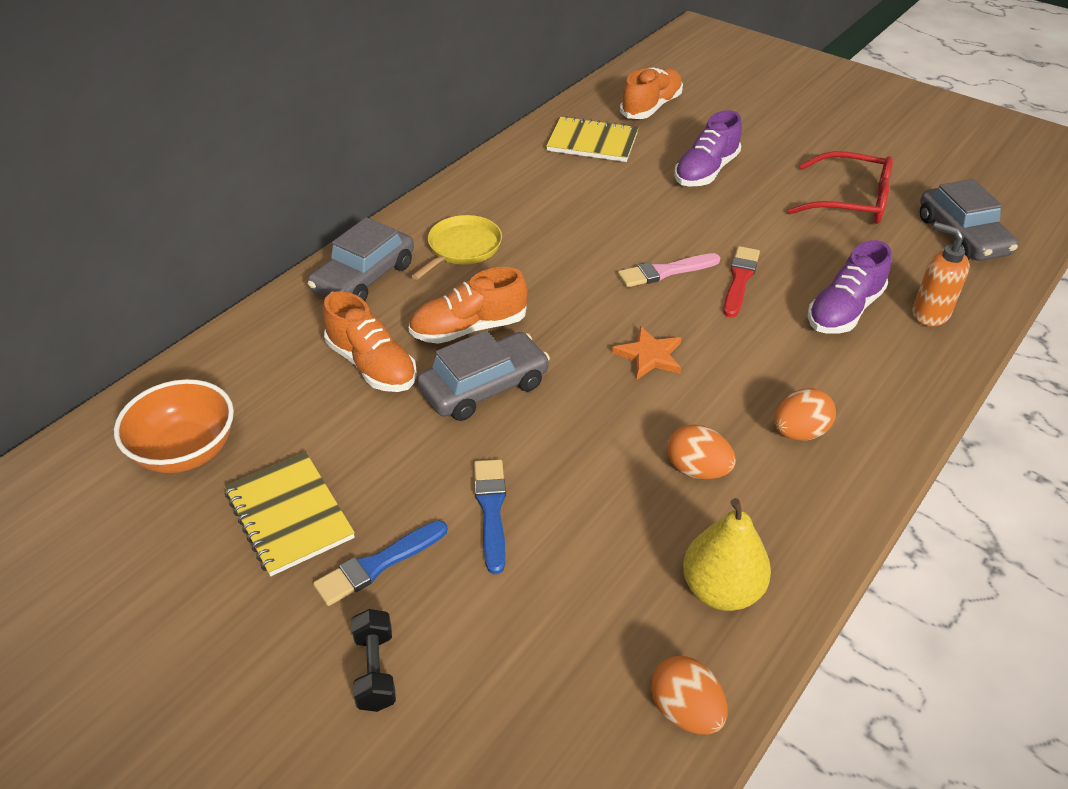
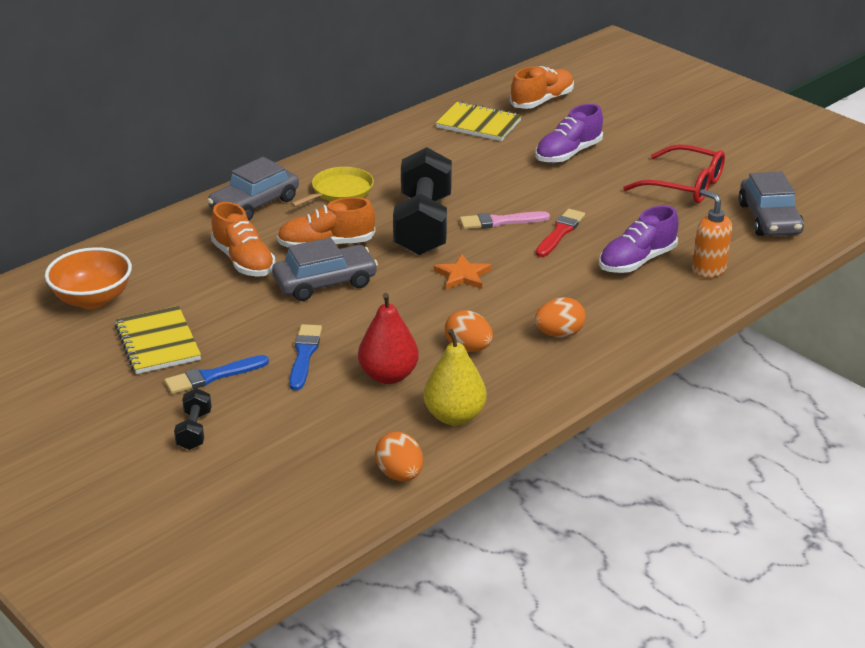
camera: 10 degrees right, 10 degrees down
none -> red pear [358,293,419,384]
none -> black dumbbell [393,147,452,255]

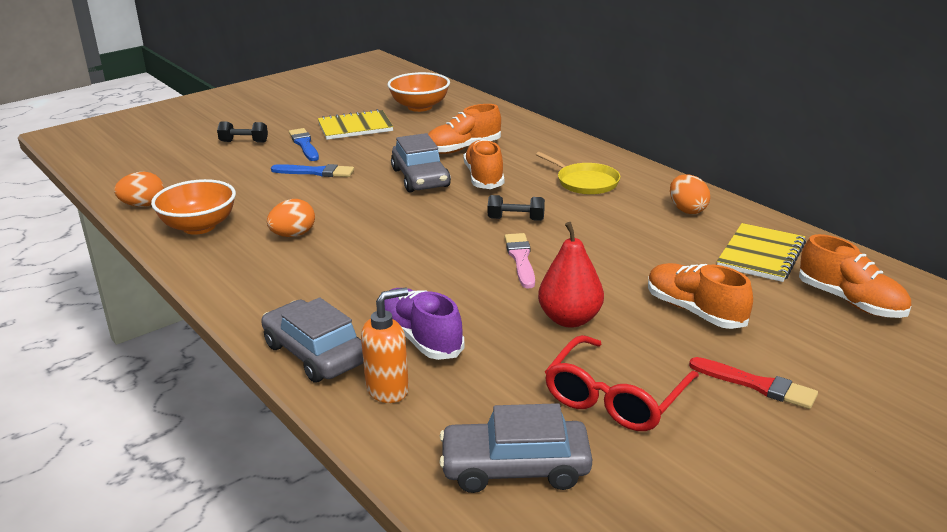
camera: 95 degrees right, 5 degrees down
grey car [207,157,299,220] -> grey car moved to [261,297,363,383]
red pear [358,293,419,384] -> red pear moved to [538,222,604,328]
black dumbbell [393,147,452,255] -> black dumbbell [488,195,545,221], size x0.43
yellow pear [424,329,487,425] -> orange bowl [151,179,236,235]
orange star [434,254,492,289] -> none
orange egg [535,297,586,337] -> orange egg moved to [670,174,710,214]
purple shoe [536,104,603,163] -> orange shoe [648,263,753,329]
red brush [536,209,585,257] -> red brush moved to [689,357,818,409]

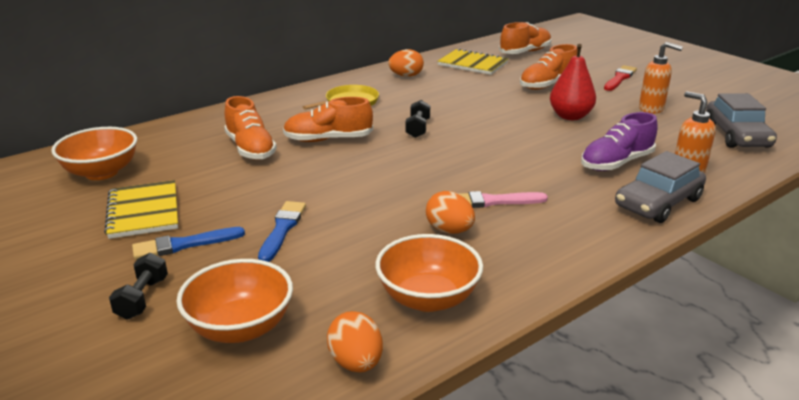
camera: 90 degrees left, 0 degrees up
grey car [391,133,451,192] -> none
pink brush [505,233,535,288] -> pink brush moved to [460,191,548,208]
red glasses [545,335,699,431] -> orange soap dispenser [639,42,683,114]
none -> orange bowl [176,259,293,343]

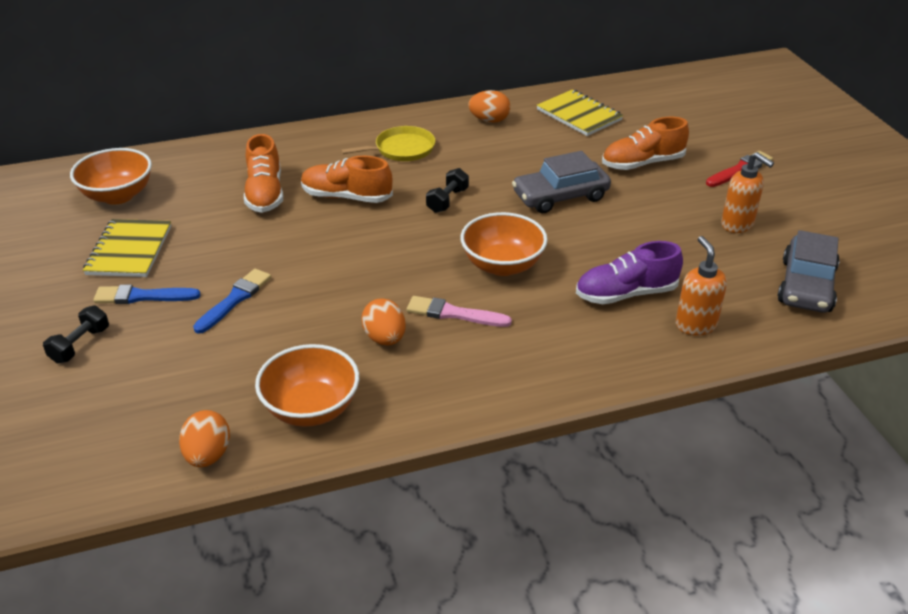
camera: 20 degrees right, 10 degrees up
orange bowl [176,259,293,343] -> orange bowl moved to [461,212,548,276]
orange shoe [499,22,551,54] -> none
red pear [550,44,596,120] -> none
grey car [615,151,706,223] -> grey car moved to [512,151,611,213]

